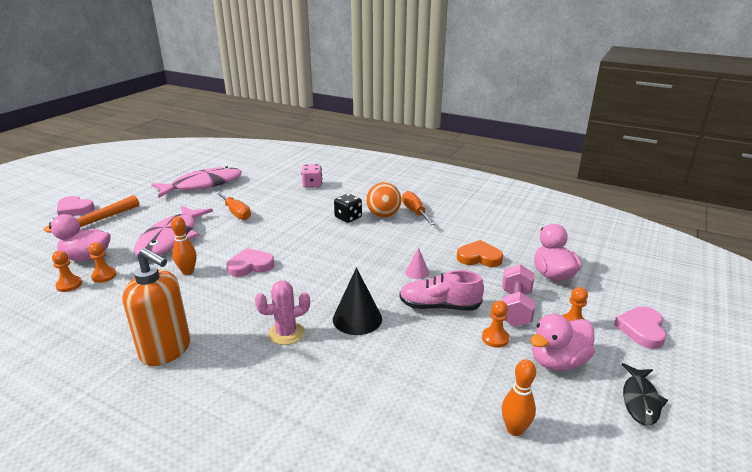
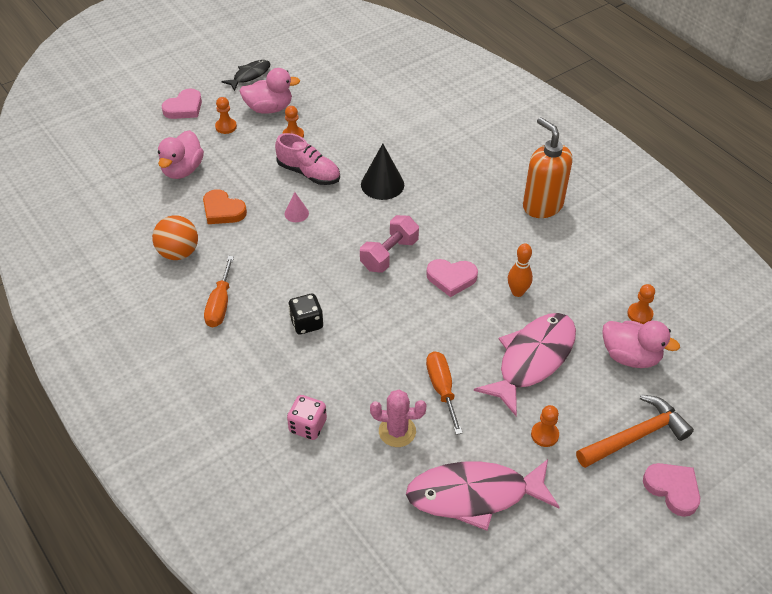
camera: 155 degrees left, 20 degrees up
orange pawn [89,242,117,283] -> orange pawn moved to [531,405,559,447]
pink cactus [255,281,310,345] -> pink cactus moved to [370,390,427,447]
orange ball [366,182,401,217] -> orange ball moved to [152,215,198,260]
pink dumbbell [502,264,535,327] -> pink dumbbell moved to [360,215,419,273]
orange bowling pin [502,359,536,436] -> none

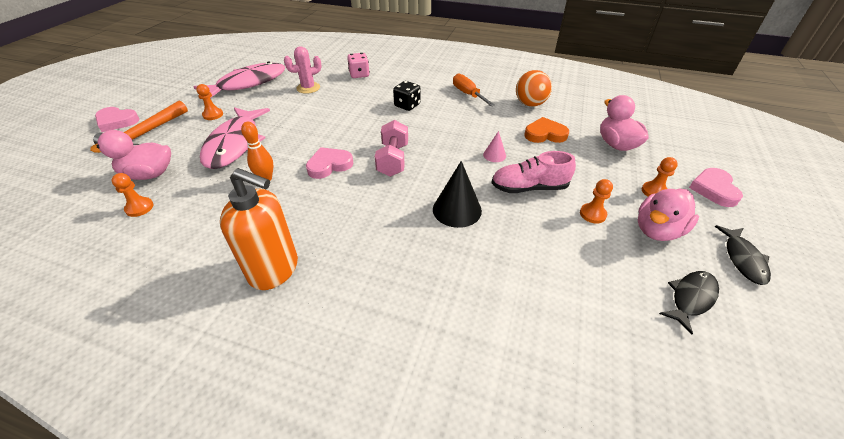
camera: 145 degrees right, 5 degrees down
orange screwdriver [426,351,462,435] -> none
none -> black fish [659,271,719,334]

